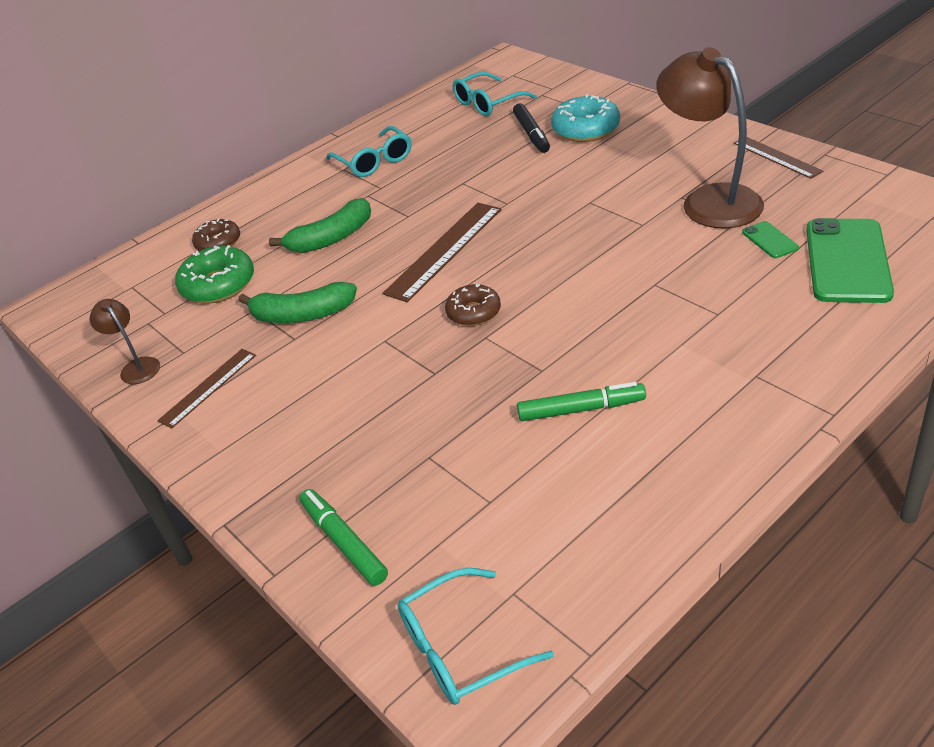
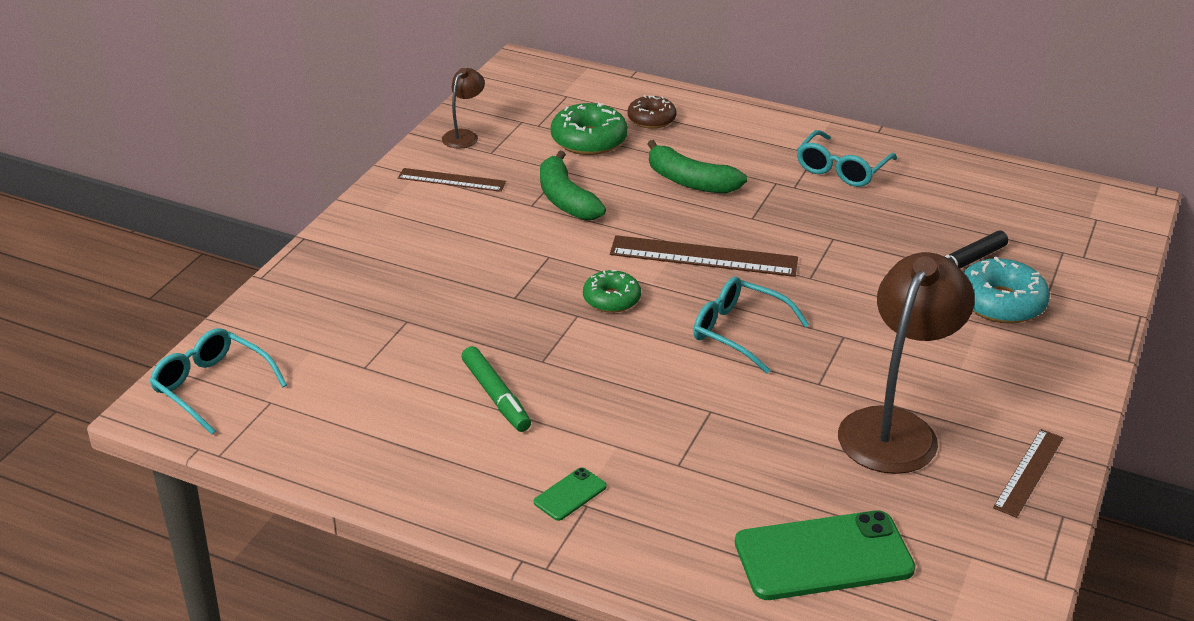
camera: 60 degrees right, 5 degrees down
green marker [300,489,388,586] -> none
brown donut [445,284,501,326] -> green donut [583,270,641,313]
turquoise glasses [453,72,537,116] -> turquoise glasses moved to [693,277,809,374]
green phone [742,221,799,258] -> green phone moved to [534,468,607,521]

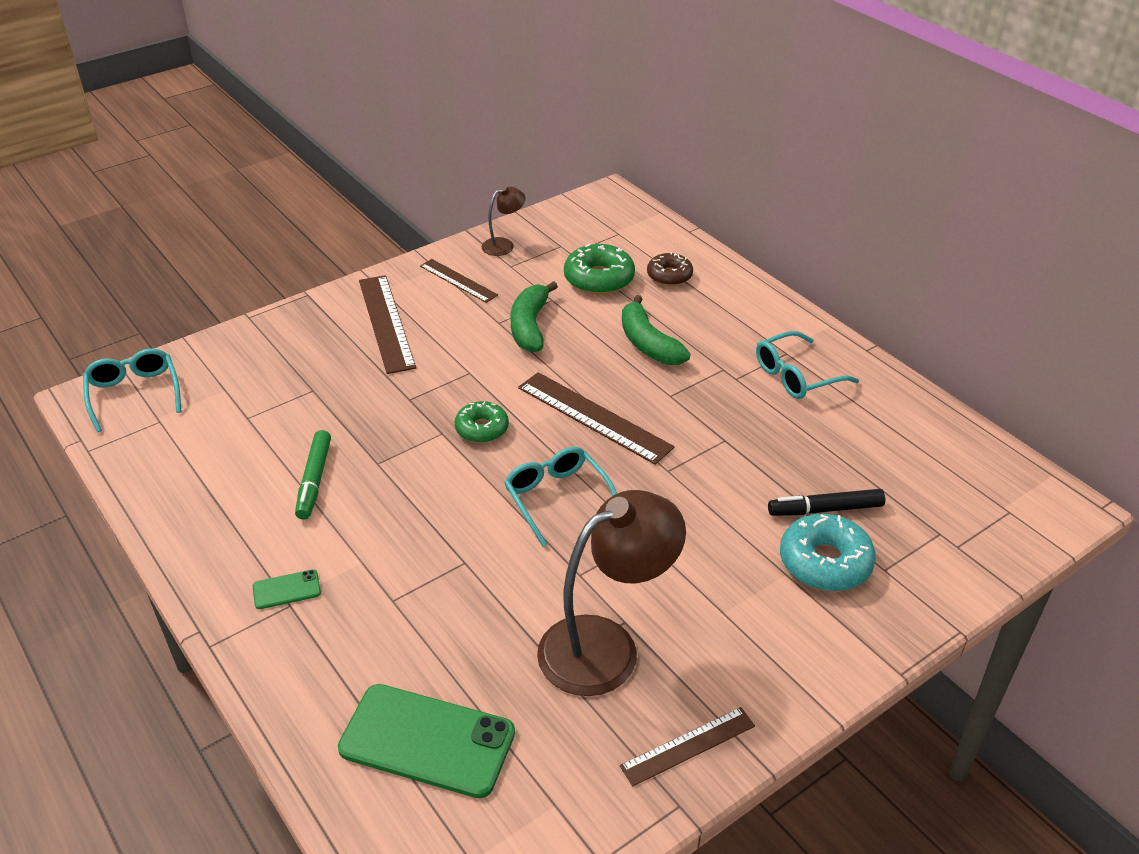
camera: 30 degrees right, 5 degrees up
none -> brown ruler [359,275,416,374]

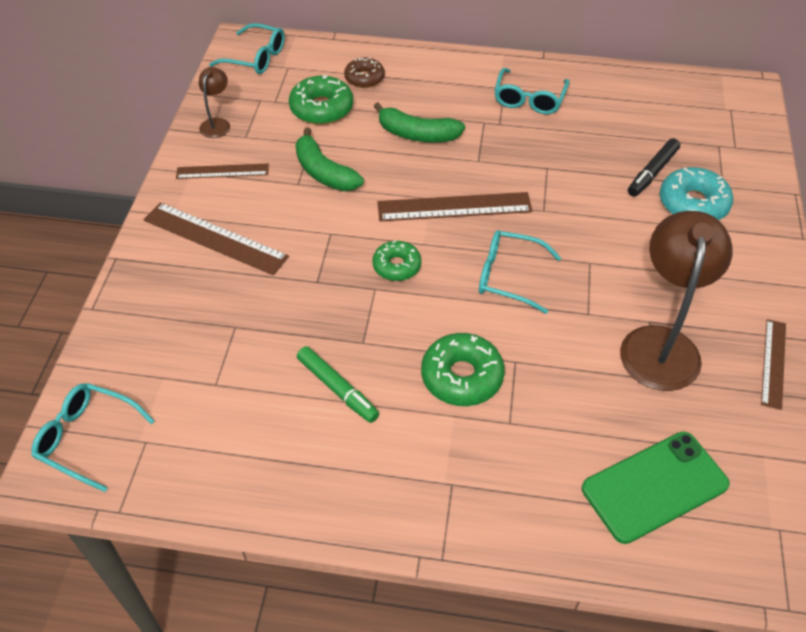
camera: 45 degrees left, 10 degrees up
green phone [253,569,321,609] -> none
none -> turquoise glasses [209,23,285,74]
none -> green donut [421,333,505,406]

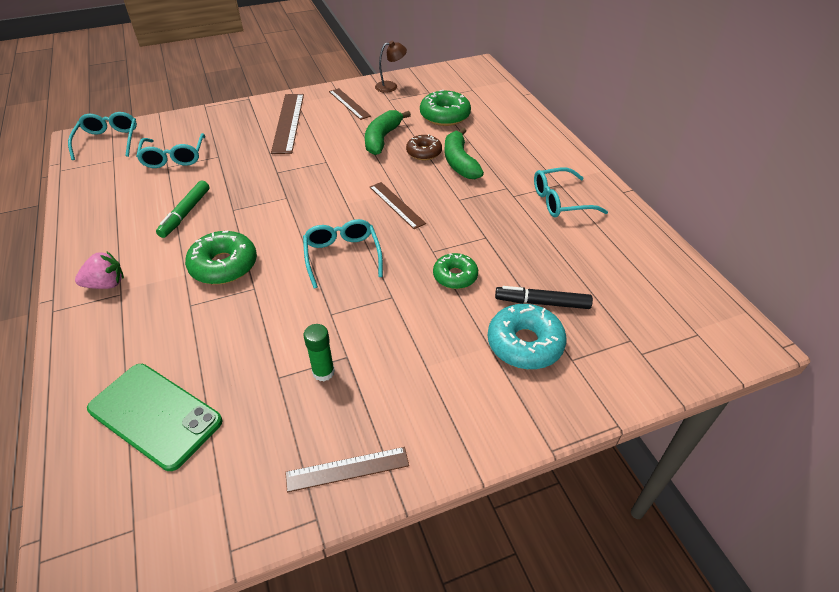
camera: 60 degrees right, 5 degrees down
turquoise glasses [209,23,285,74] -> turquoise glasses moved to [136,133,205,168]
brown donut [344,57,385,88] -> brown donut moved to [406,134,442,160]
green donut [372,241,421,281] -> green donut moved to [433,253,478,289]
brown ruler [377,192,532,222] -> brown ruler [370,182,426,229], size x0.62
brown lamp [620,211,733,391] -> green glue stick [304,324,335,381]
none -> pink strawberry [75,252,124,289]

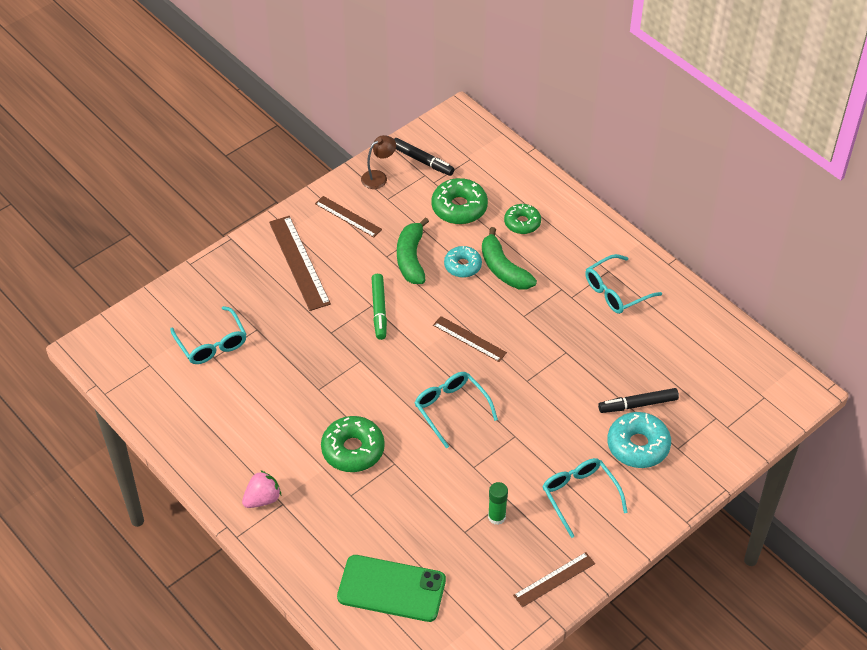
camera: 20 degrees left, 5 degrees up
turquoise glasses [68,112,137,160] -> turquoise glasses moved to [542,458,628,538]
green marker [156,181,209,238] -> green marker moved to [372,274,387,340]
brown donut [406,134,442,160] -> turquoise donut [444,246,482,278]
green donut [433,253,478,289] -> green donut moved to [504,204,541,234]
none -> black marker [394,138,455,176]

